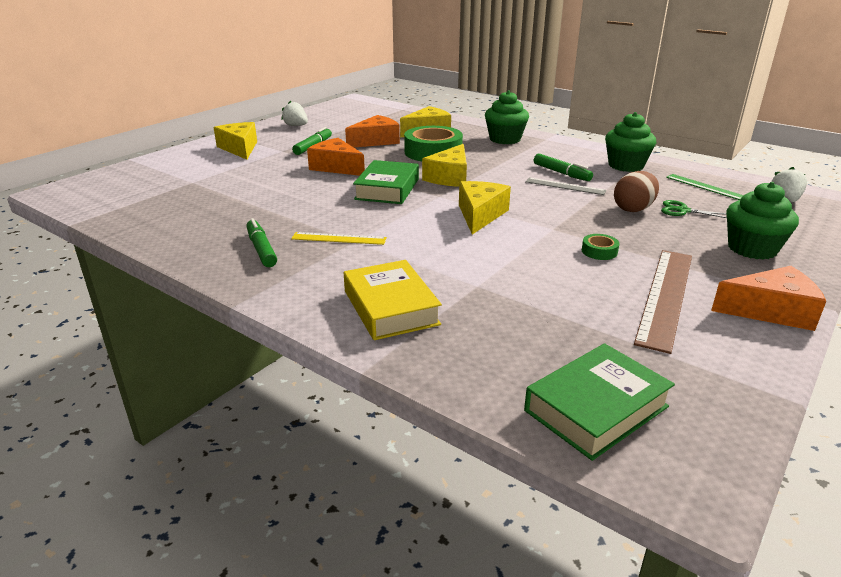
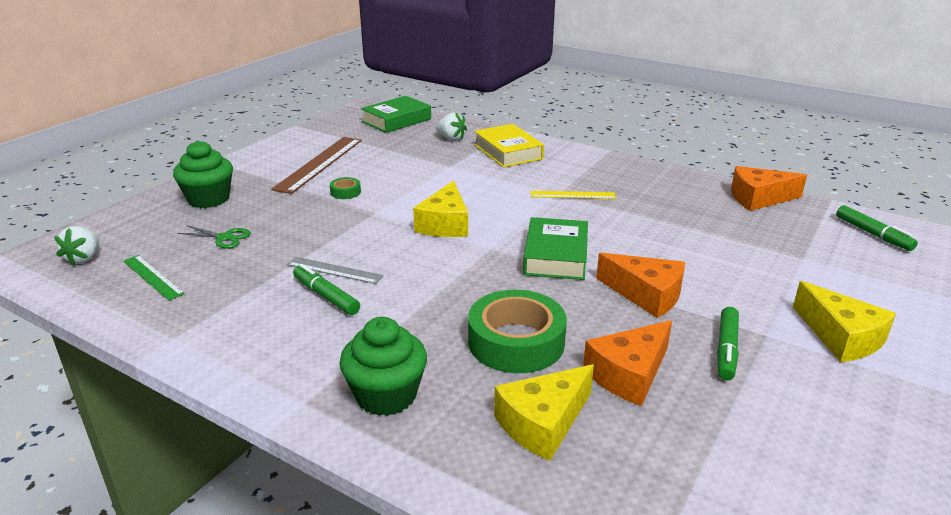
camera: 175 degrees right, 0 degrees up
green marker [246,218,277,267] -> green marker moved to [836,205,918,251]
white strawberry [281,101,308,126] -> white strawberry moved to [436,112,467,141]
yellow cheese [422,144,467,187] -> none
green cupcake [605,112,656,172] -> none
brown egg [614,171,659,212] -> none
orange cheese [711,266,826,331] -> orange cheese moved to [731,166,807,211]

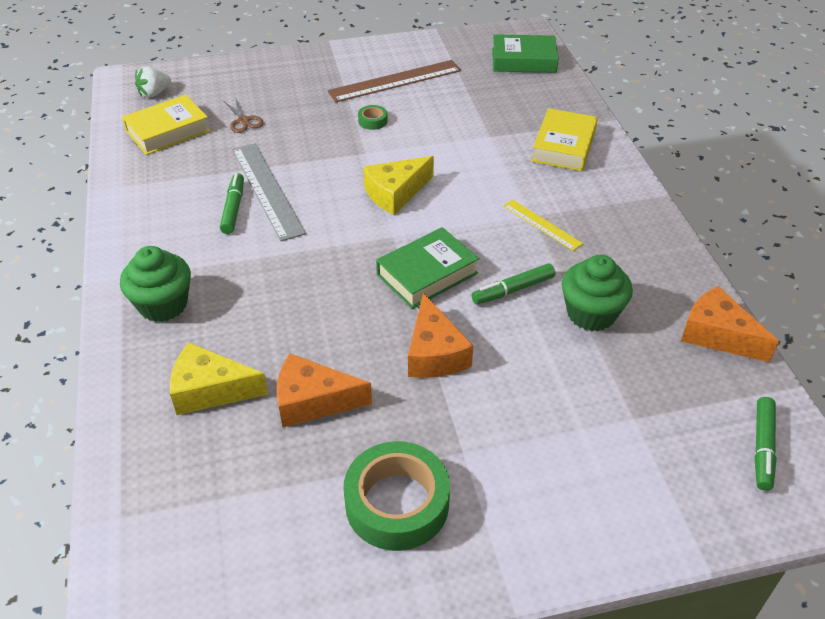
camera: 45 degrees right, 15 degrees up
green ruler [123,255,185,301] -> yellow book [122,95,210,155]
green cupcake [173,140,233,208] -> green cupcake moved to [562,255,633,331]
green scissors [178,225,251,249] -> brown scissors [224,97,264,133]
grey ruler [287,257,384,284] -> grey ruler [232,143,306,241], size x1.79
white strawberry [436,112,467,141] -> none
green tape [468,290,567,373] -> green tape moved to [343,441,450,551]
green marker [717,307,739,380] -> green marker moved to [472,263,555,305]
yellow cheese [793,281,896,362] -> none

